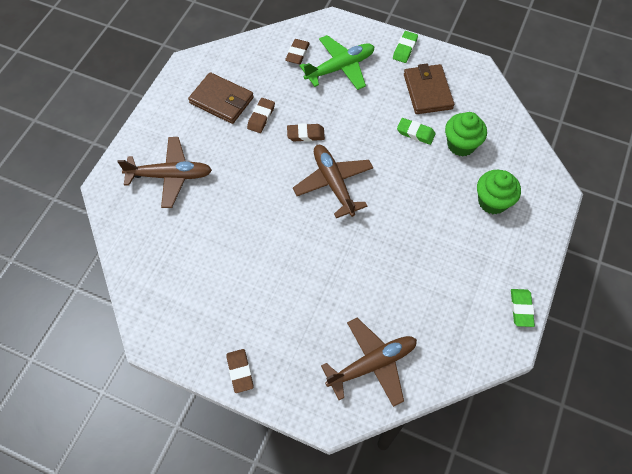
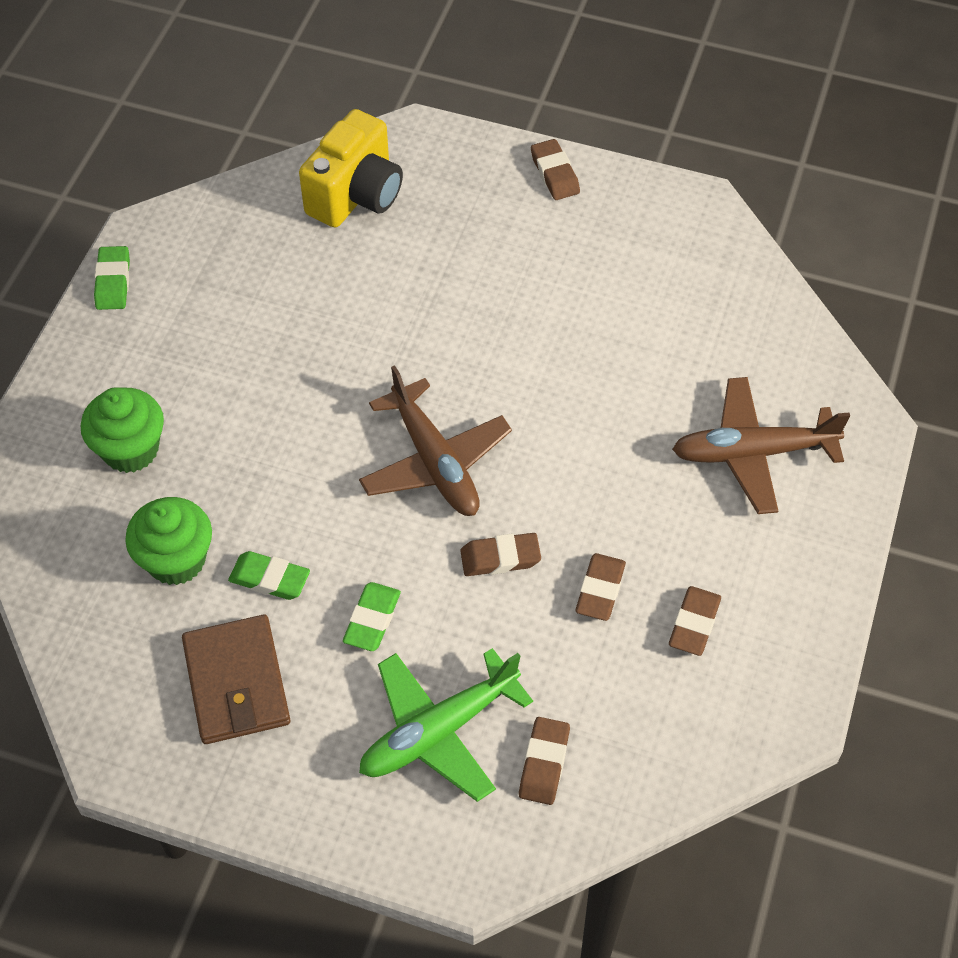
camera: 175 degrees right, 5 degrees down
brown wallet [188,72,254,124] -> brown eraser [669,586,721,656]
brown plane [321,318,417,407] -> yellow camera [299,109,403,227]
green eraser [393,31,418,63] -> green eraser moved to [343,582,401,651]

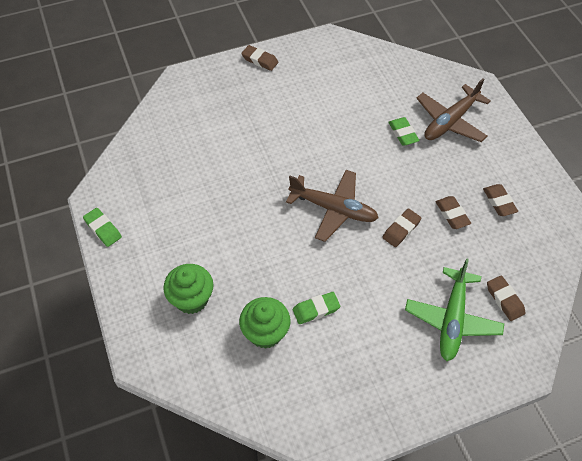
camera: 40 degrees left, 0 degrees up
brown wallet [182,615,290,744] -> none
yellow camera [299,109,403,227] -> none
green eraser [343,582,401,651] -> green eraser moved to [388,117,420,146]

